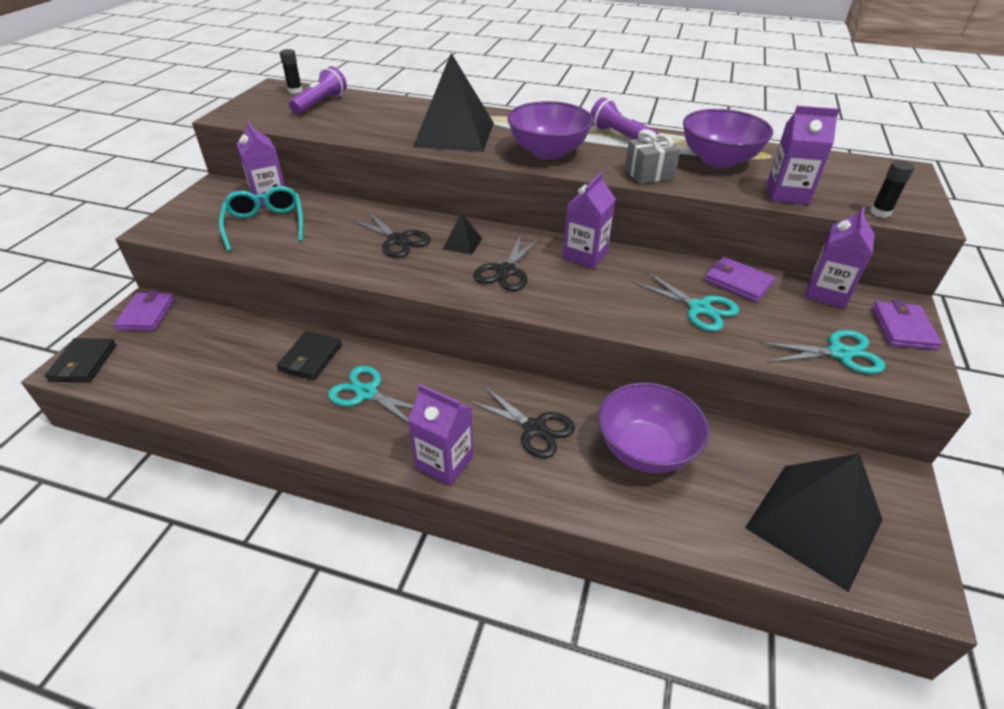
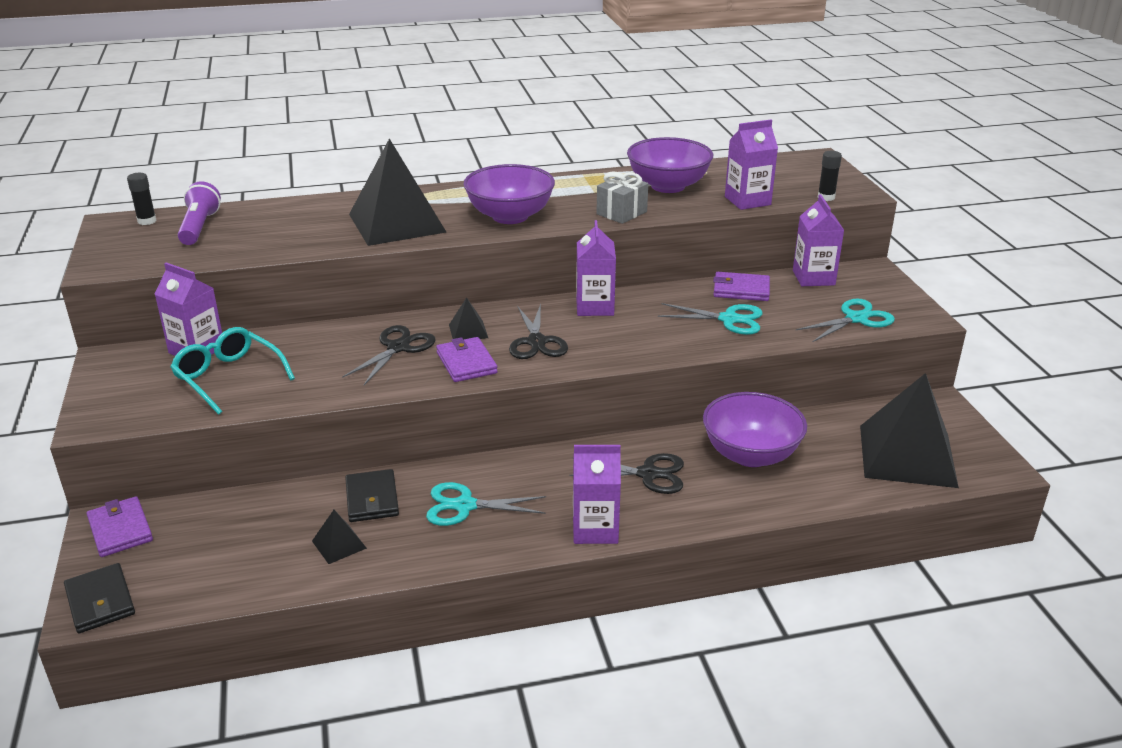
camera: 30 degrees left, 10 degrees down
black scissors [351,211,431,258] -> black scissors turned 75 degrees counterclockwise [342,325,436,385]
purple flashlight [590,97,659,139] -> none
purple wallet [872,300,942,350] -> purple wallet moved to [436,337,498,382]
none -> black pyramid [312,510,367,564]

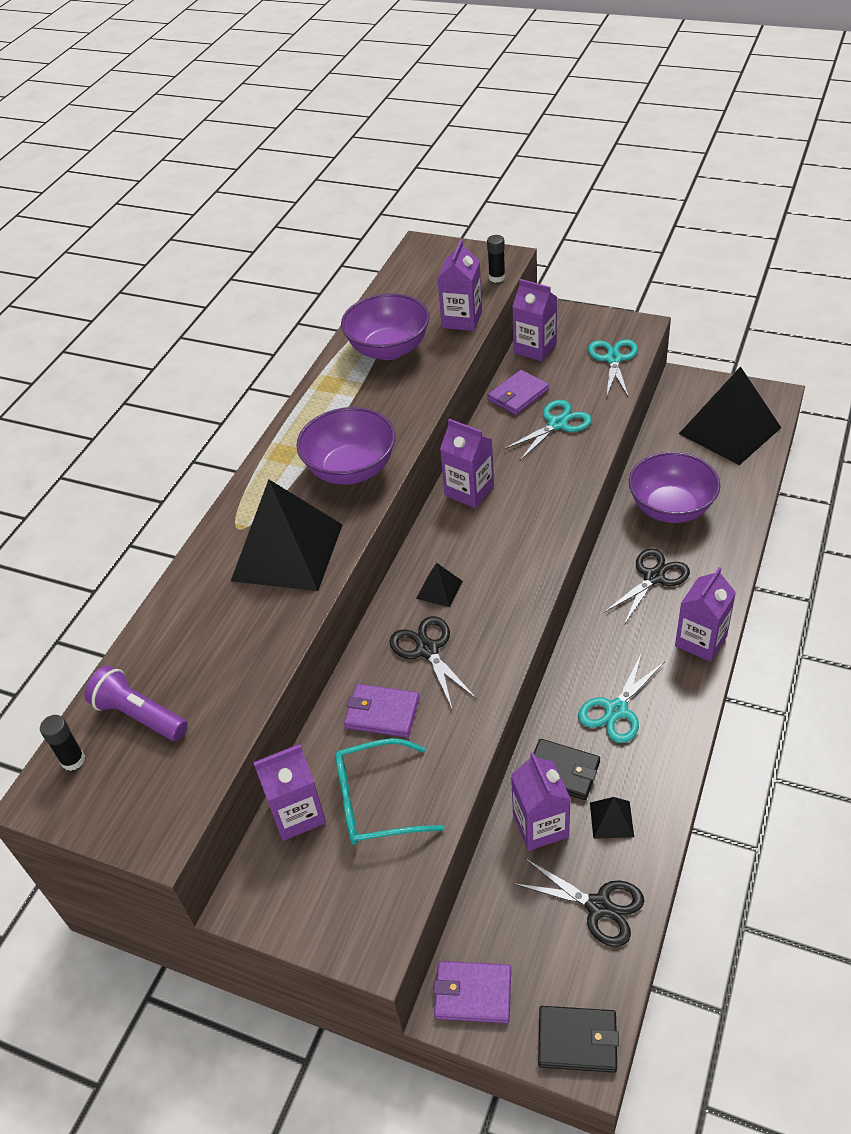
camera: 50 degrees left, 15 degrees up
purple wallet [436,337,498,382] -> purple wallet moved to [344,684,420,738]
black scissors [509,304,568,359] -> black scissors moved to [513,859,644,947]
grey gift [596,172,648,224] -> none
none -> purple carton [511,752,571,851]

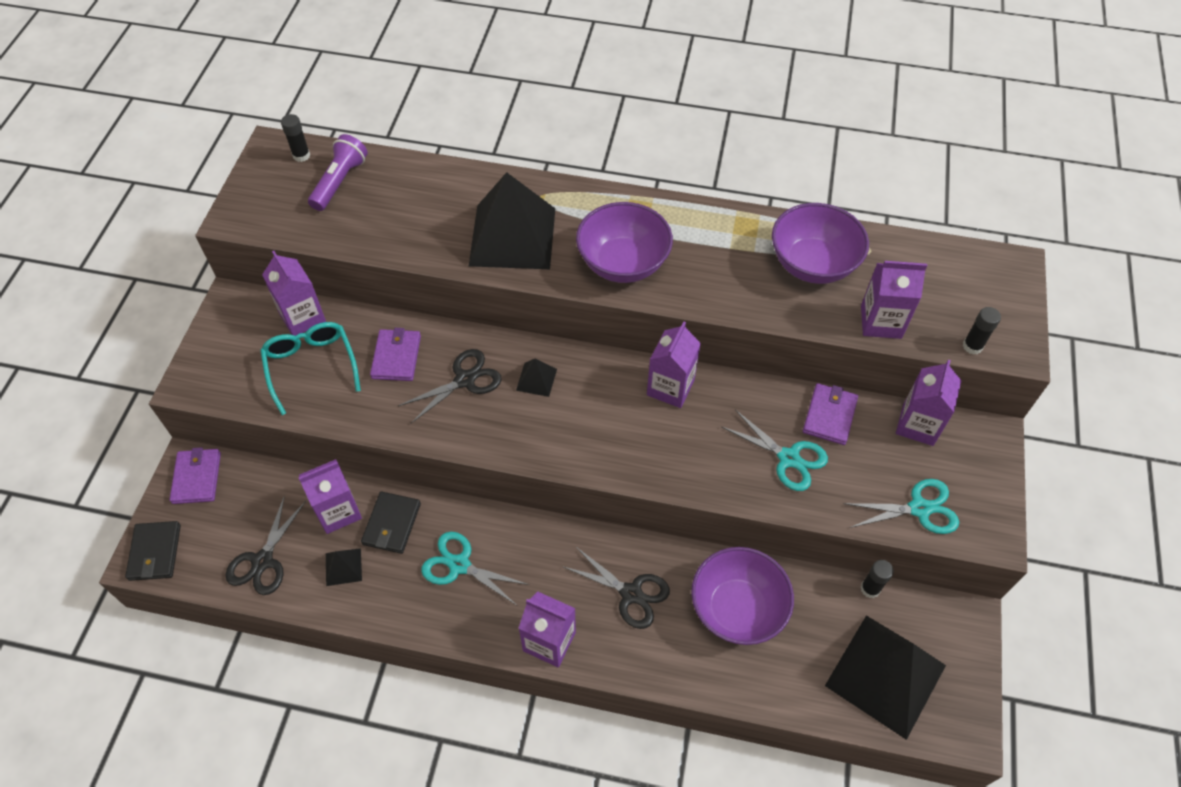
camera: 75 degrees right, 10 degrees up
purple wallet [487,370,549,415] -> purple wallet turned 75 degrees clockwise [803,383,858,445]
none -> black glue stick [860,560,894,598]

